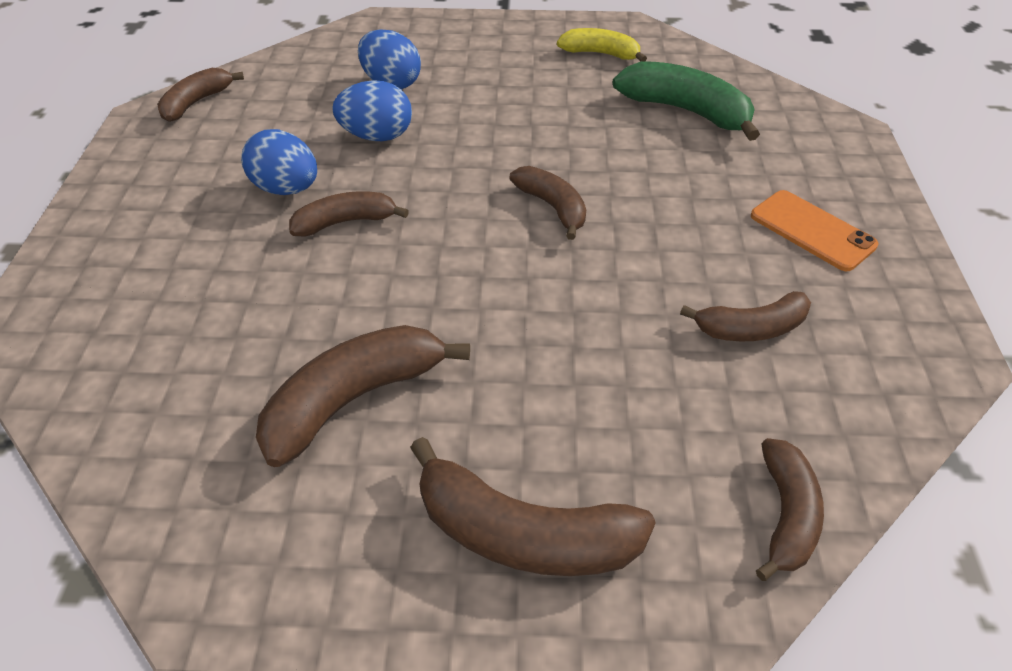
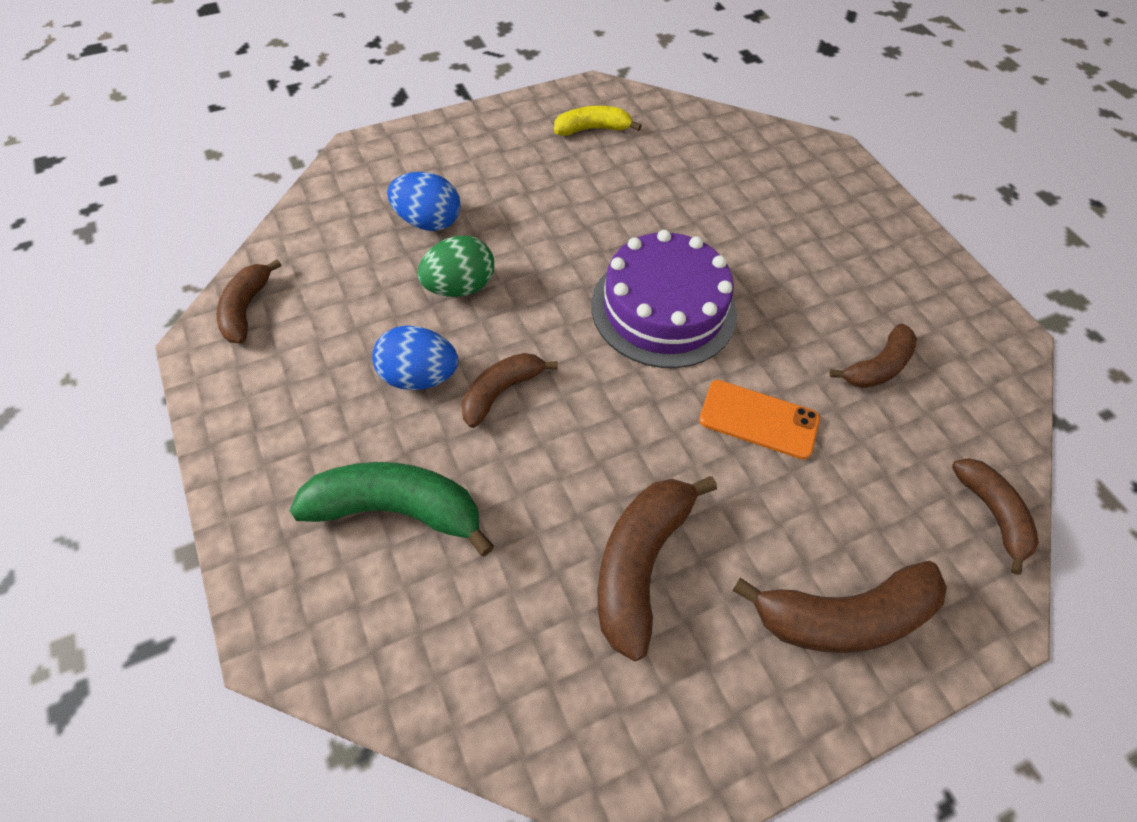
camera: 30 degrees left, 10 degrees up
blue egg [332,80,412,141] -> green egg [417,236,494,297]
brown banana [509,166,586,240] -> purple cake [591,230,737,368]
green banana [613,61,760,141] -> green banana moved to [289,462,494,556]
orange phone [751,190,879,271] -> orange phone moved to [699,380,820,460]

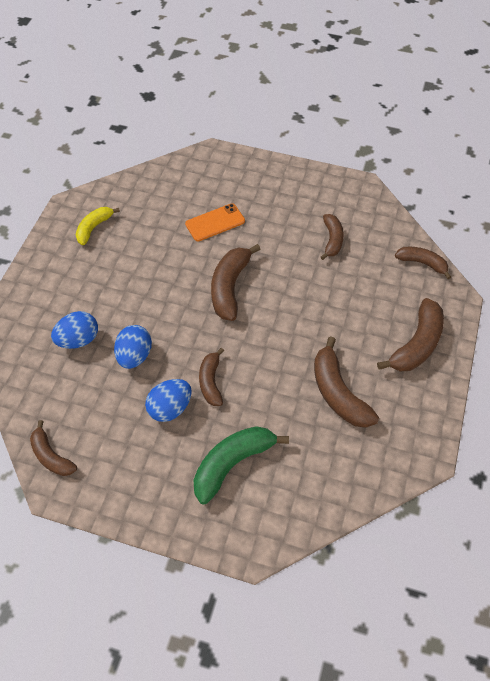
camera: 45 degrees left, 0 degrees up
green egg [417,236,494,297] -> blue egg [114,325,152,369]
purple cake [591,230,737,368] -> brown banana [211,244,261,321]
orange phone [699,380,820,460] -> orange phone moved to [185,203,245,241]

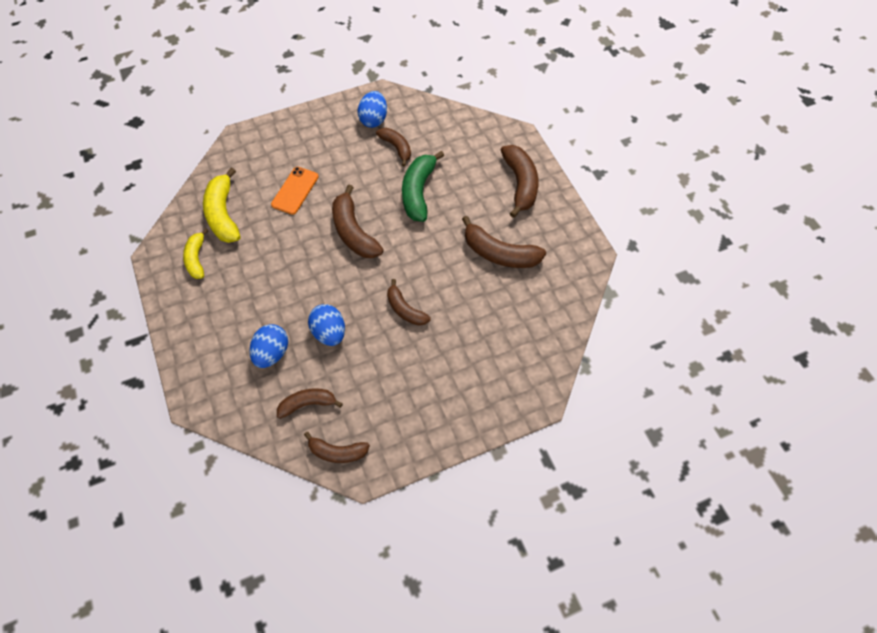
camera: 40 degrees left, 5 degrees up
blue egg [145,379,192,422] -> blue egg moved to [358,91,387,128]
green banana [194,426,289,504] -> green banana moved to [402,151,444,222]
brown banana [395,247,451,279] -> brown banana moved to [277,388,343,419]
none -> yellow banana [203,168,240,243]

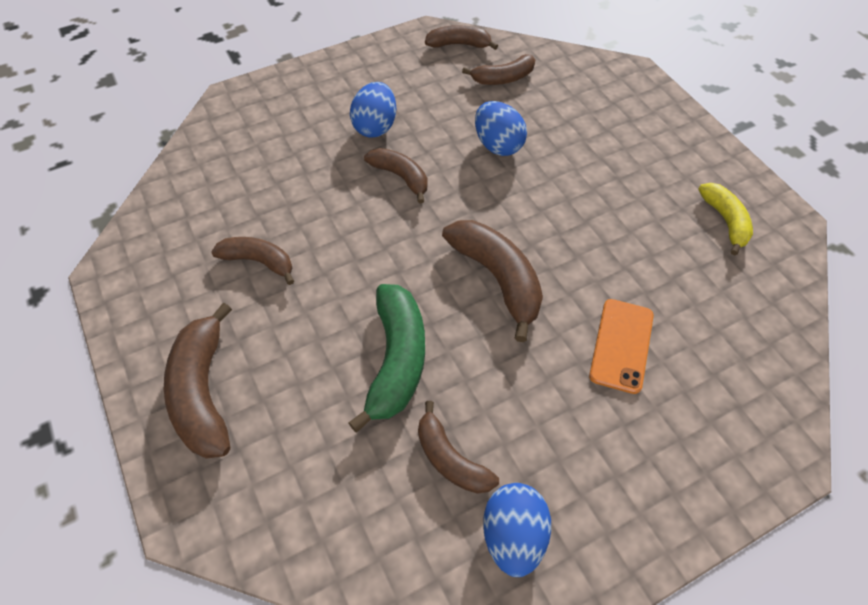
camera: 175 degrees right, 5 degrees down
yellow banana [203,168,240,243] -> none
blue egg [249,324,288,368] -> blue egg moved to [350,82,396,138]
brown banana [462,216,546,268] -> brown banana [211,237,294,285], size x0.63

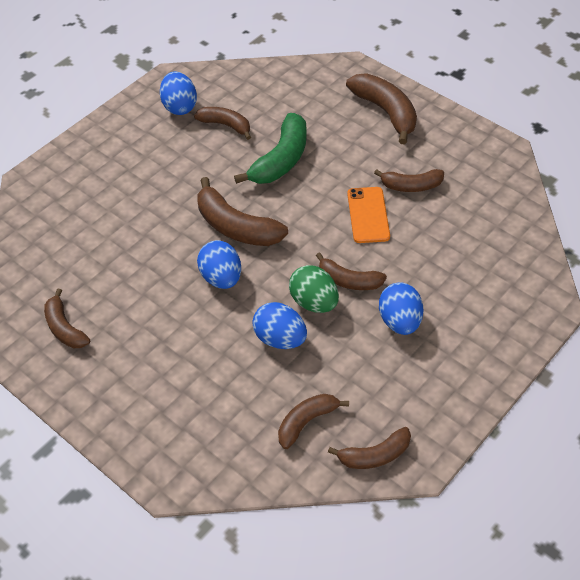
camera: 160 degrees right, 5 degrees down
green banana [348,284,425,432] -> green banana turned 135 degrees counterclockwise [234,113,307,184]
orange phone [589,299,654,394] -> orange phone moved to [347,187,390,243]
yellow banana [698,183,753,255] -> brown banana [44,288,90,348]
none -> blue egg [197,240,241,289]
none -> green egg [289,265,339,313]

